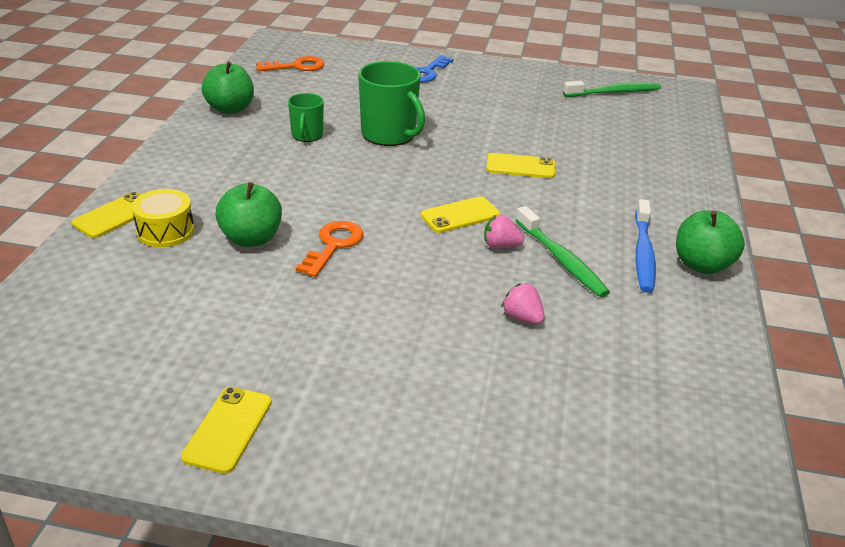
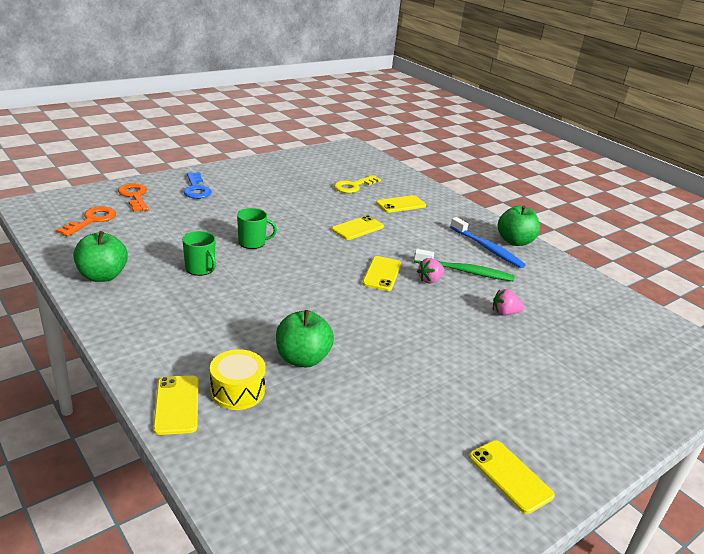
camera: 50 degrees left, 5 degrees down
orange key [296,221,363,277] -> orange key moved to [118,183,149,212]
green mug [358,61,425,146] -> green mug [237,208,277,249], size x0.57
green toothbrush [563,81,661,97] -> none
none -> yellow key [334,175,381,193]
none -> yellow phone [376,195,426,213]

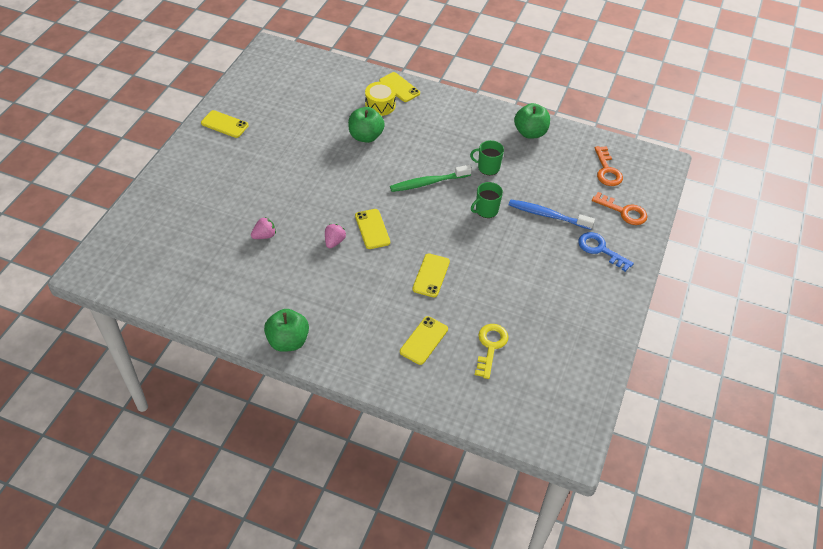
camera: 150 degrees right, 20 degrees up
green toothbrush [414,249,515,282] -> green toothbrush moved to [390,165,472,192]
blue toothbrush [450,217,526,268] -> blue toothbrush moved to [509,199,595,230]

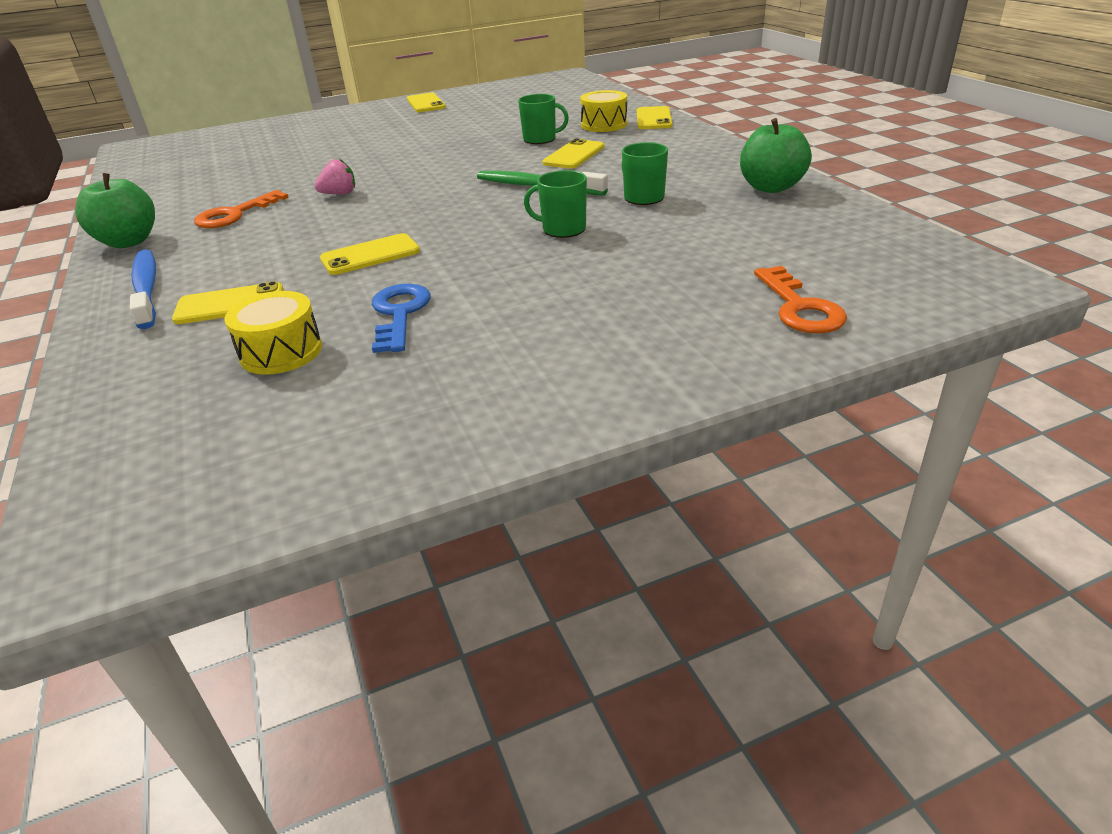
camera: 50 degrees right, 15 degrees down
pink strawberry [251,217,276,239] -> none
green apple [348,107,385,143] -> green mug [518,94,569,144]
yellow phone [355,209,390,249] -> yellow phone moved to [543,139,605,169]
yellow key [475,324,509,379] -> yellow drum [224,291,322,375]
blue toothbrush [509,199,595,230] -> blue toothbrush moved to [130,249,156,329]
blue key [578,232,634,272] -> blue key moved to [372,284,431,353]
orange key [595,146,623,186] -> orange key moved to [194,190,289,228]

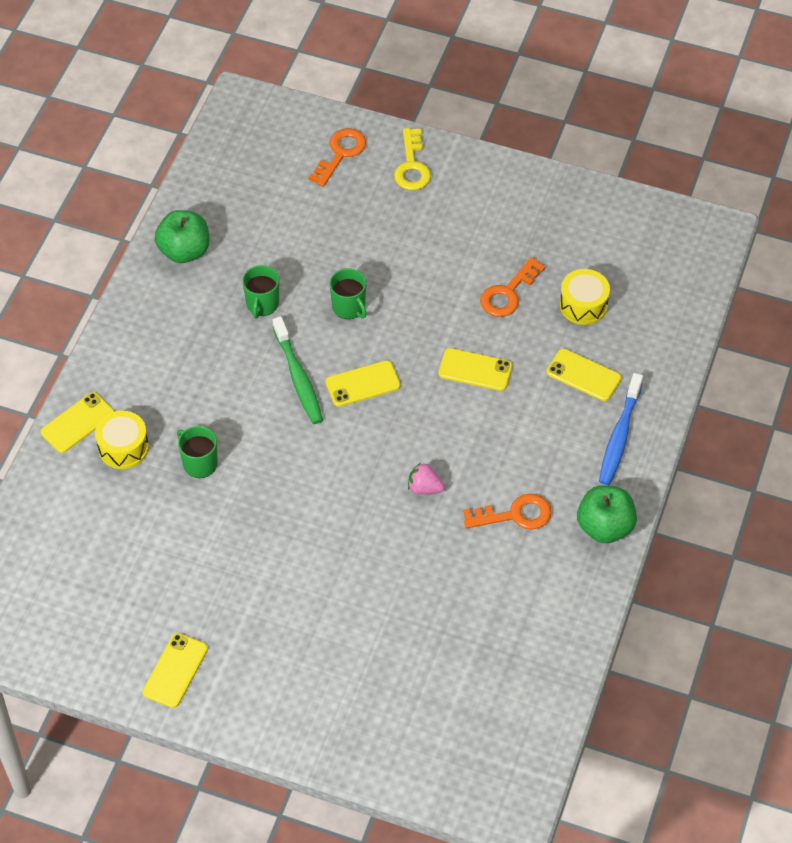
camera: 140 degrees left, 20 degrees up
blue key [372,284,431,353] -> orange key [480,257,545,317]
yellow phone [543,139,605,169] -> yellow phone moved to [325,360,401,407]
none -> yellow key [394,128,431,190]

